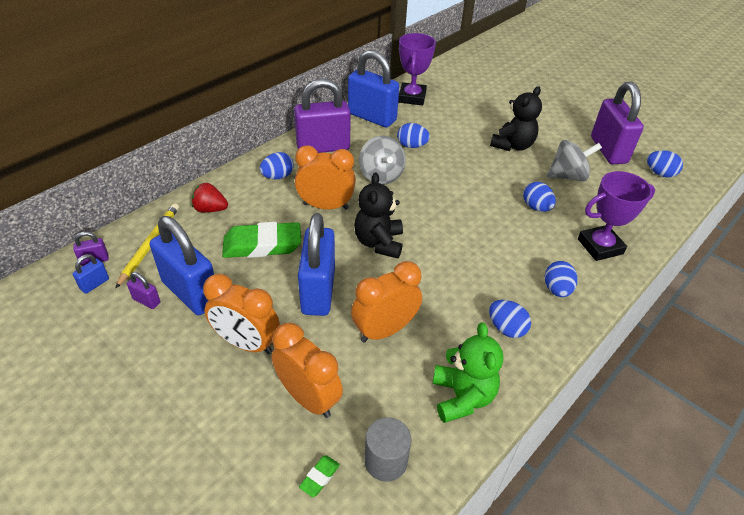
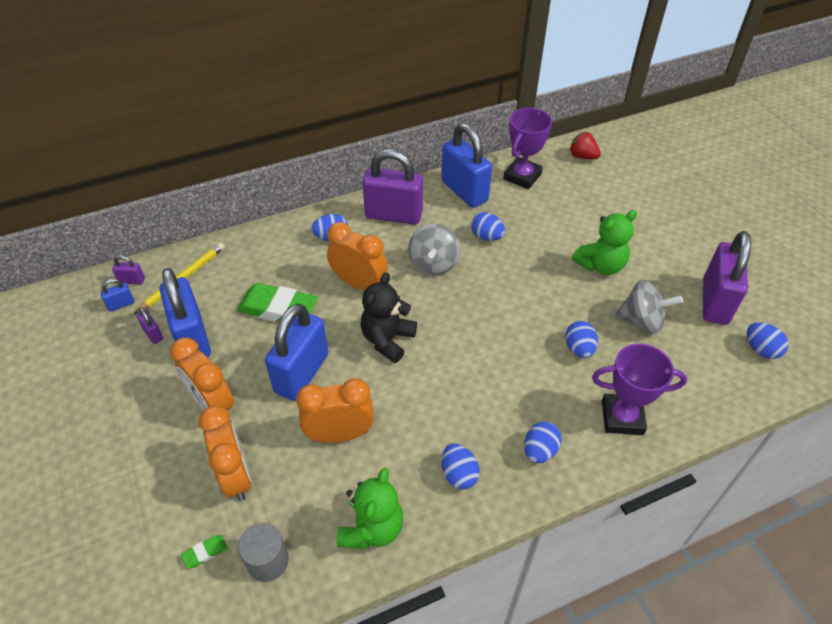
camera: 25 degrees right, 5 degrees up
red strawberry [192,183,228,213] -> red strawberry moved to [570,132,601,159]
black teddy bear [490,86,542,151] -> green teddy bear [572,210,637,275]

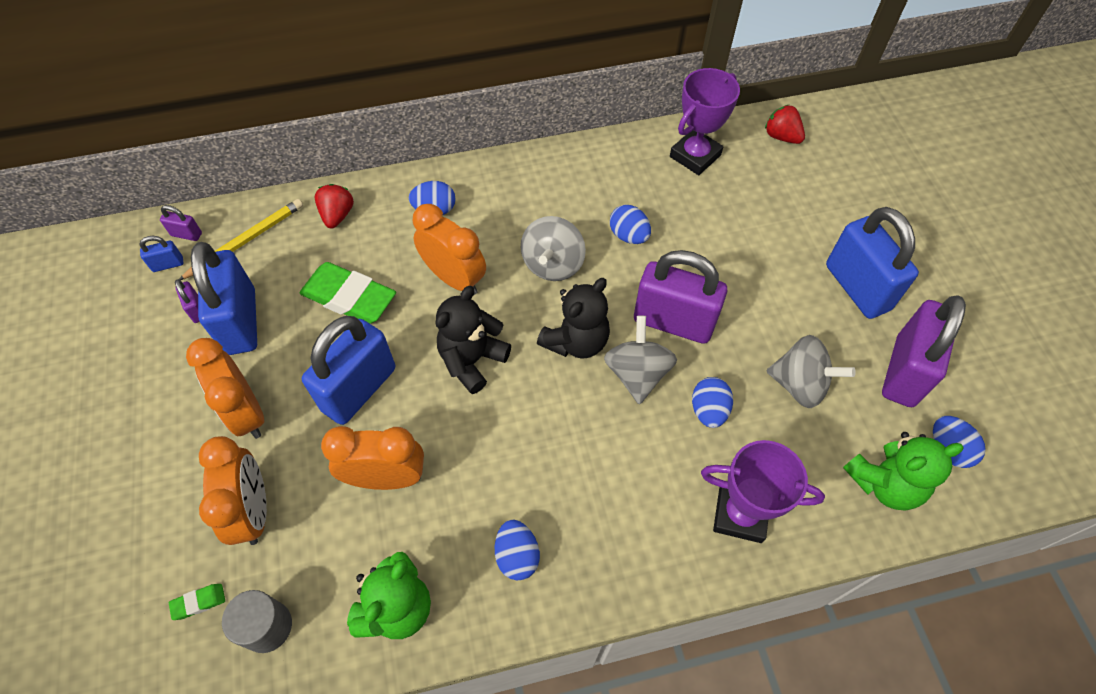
camera: 10 degrees right, 10 degrees up
purple padlock [363,149,423,225] -> purple padlock moved to [634,250,727,344]
blue padlock [441,123,492,208] -> blue padlock moved to [826,207,919,319]
blue egg [524,421,562,463] -> none
green teddy bear [572,210,637,275] -> green teddy bear moved to [843,432,964,511]
none -> red strawberry [315,184,354,228]
none -> black teddy bear [537,278,610,359]
none -> grey spinning top [604,316,677,404]

